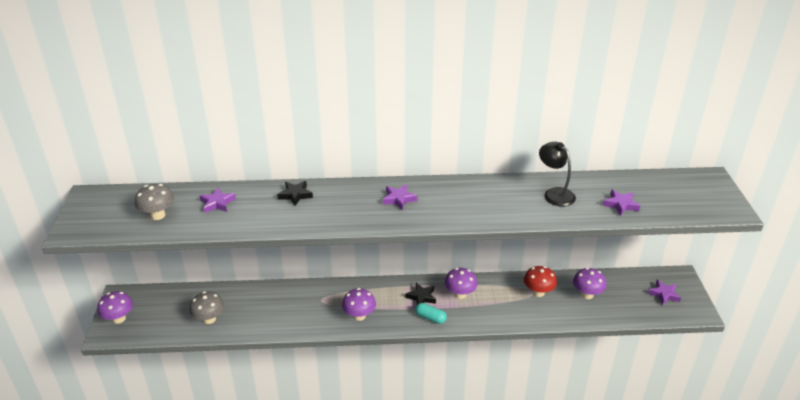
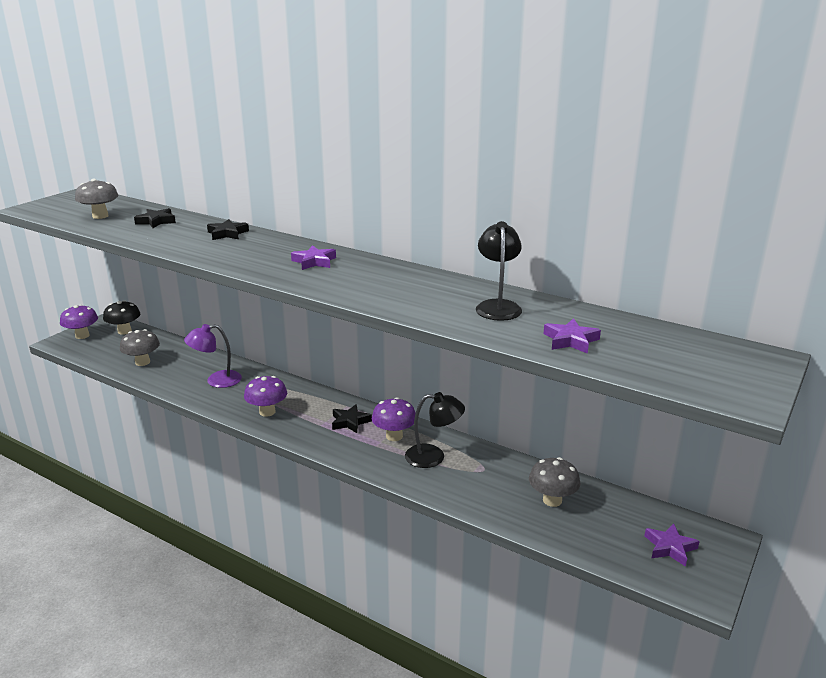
camera: 35 degrees right, 10 degrees down
purple star [199,187,236,213] -> black star [134,208,176,228]
turquoise capsule [415,303,447,324] -> none
red mushroom [524,266,557,297] -> none
purple mushroom [573,268,607,299] -> grey mushroom [529,457,581,507]
none -> black mushroom [103,300,140,335]
none -> purple lamp [184,324,242,388]
none -> black lamp [405,392,465,468]

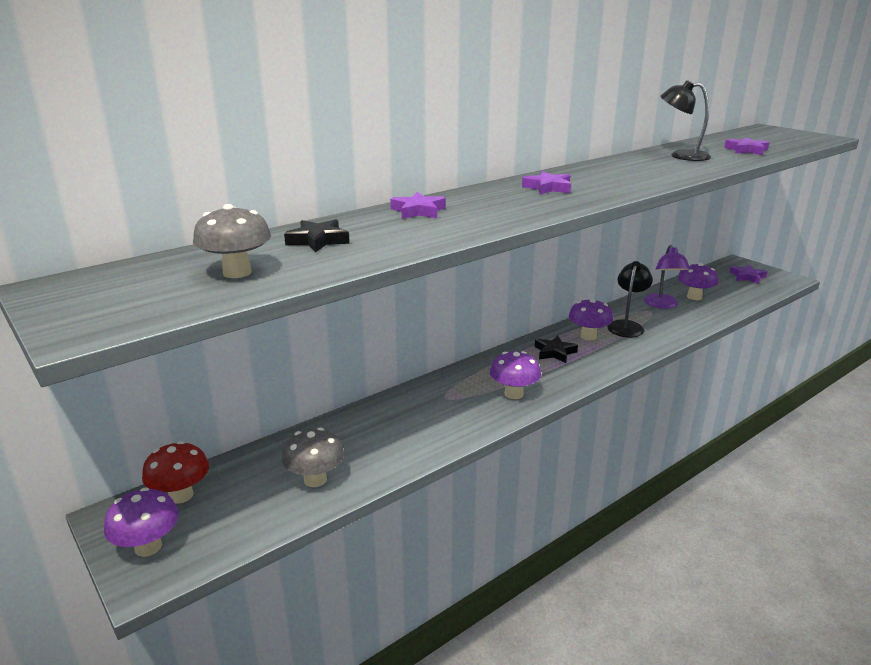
camera: 70 degrees left, 0 degrees up
black mushroom [103,300,140,335] -> red mushroom [142,441,209,504]
purple lamp [184,324,242,388] -> purple lamp moved to [644,245,690,309]
black star [207,219,249,240] -> purple star [390,192,446,219]
grey mushroom [529,457,581,507] -> purple mushroom [677,263,719,300]

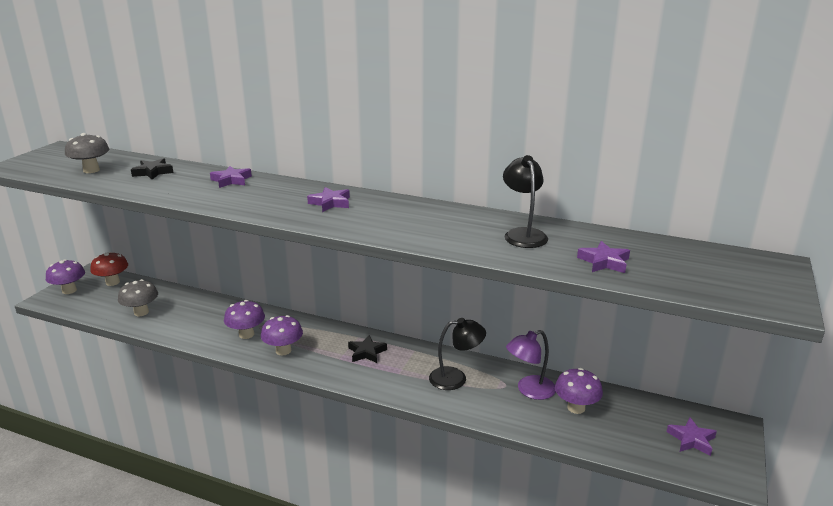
camera: 60 degrees right, 0 degrees up
purple mushroom [569,298,613,341] -> purple mushroom moved to [224,300,265,339]

